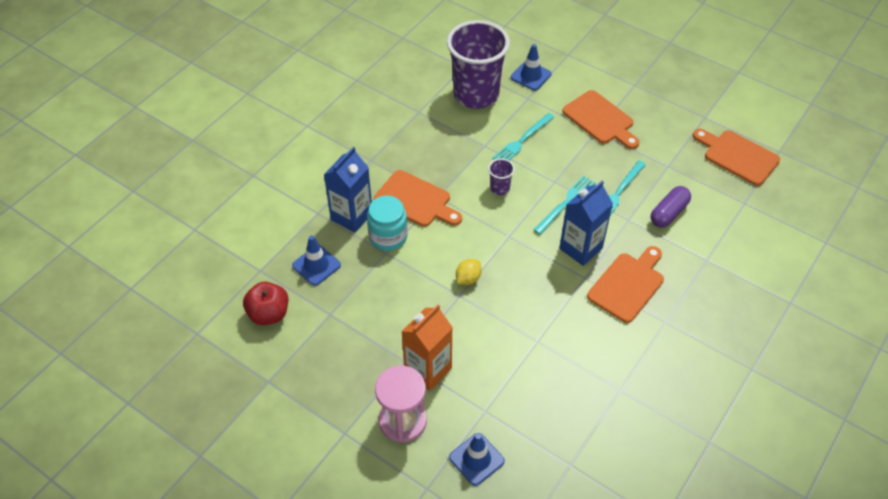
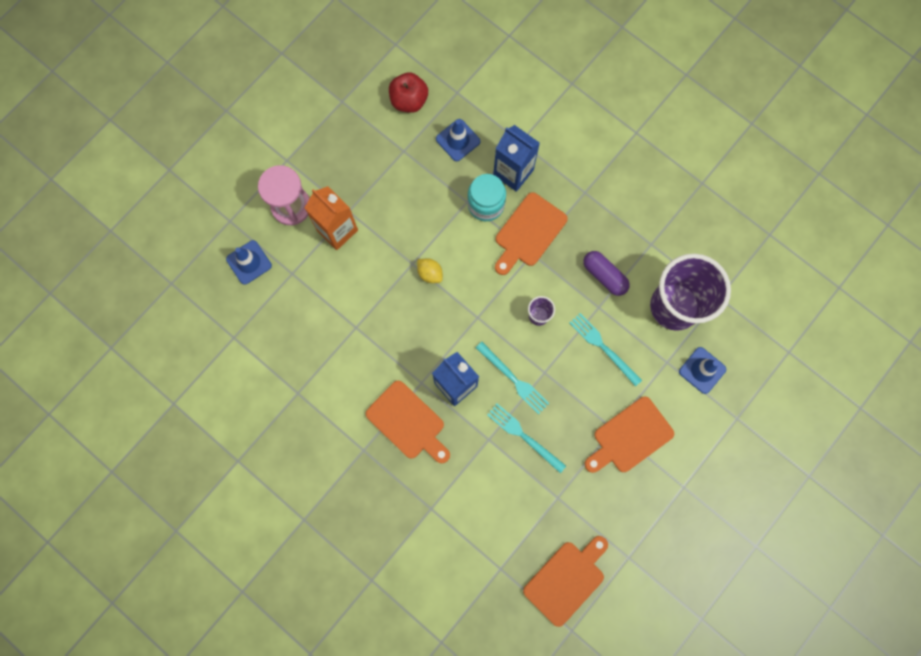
camera: 95 degrees right, 25 degrees up
purple capsule [651,186,691,228] -> purple capsule moved to [583,251,630,296]

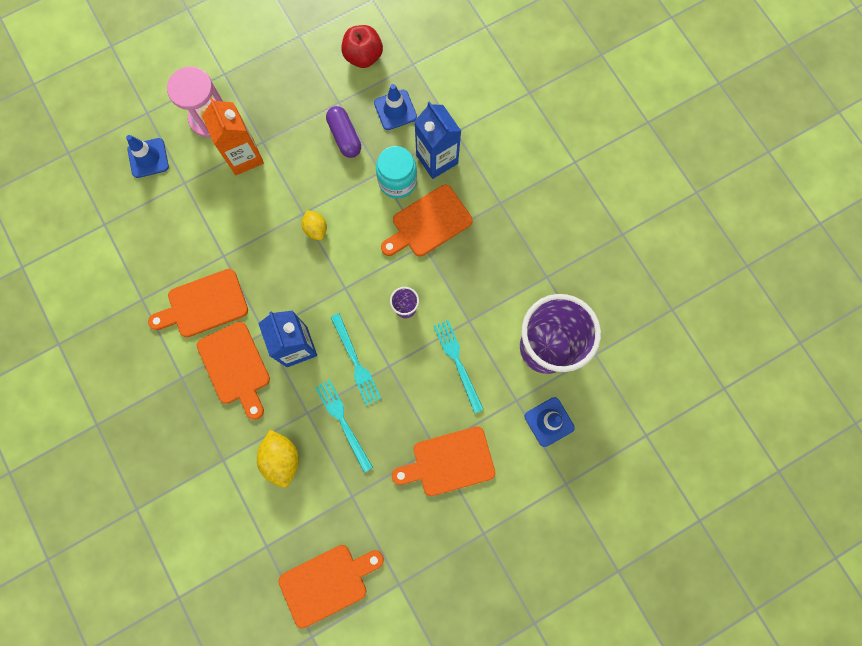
camera: 20 degrees right, 0 degrees up
purple capsule [583,251,630,296] -> purple capsule moved to [326,106,361,158]
none -> orange cutting board [148,269,248,337]
none -> yellow lemon [257,430,299,488]

